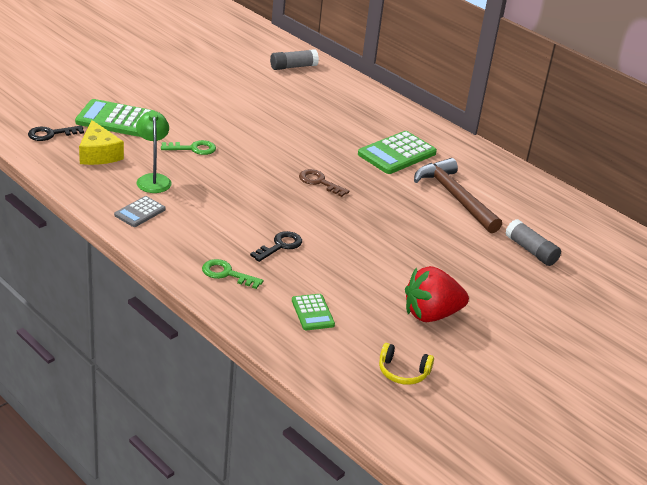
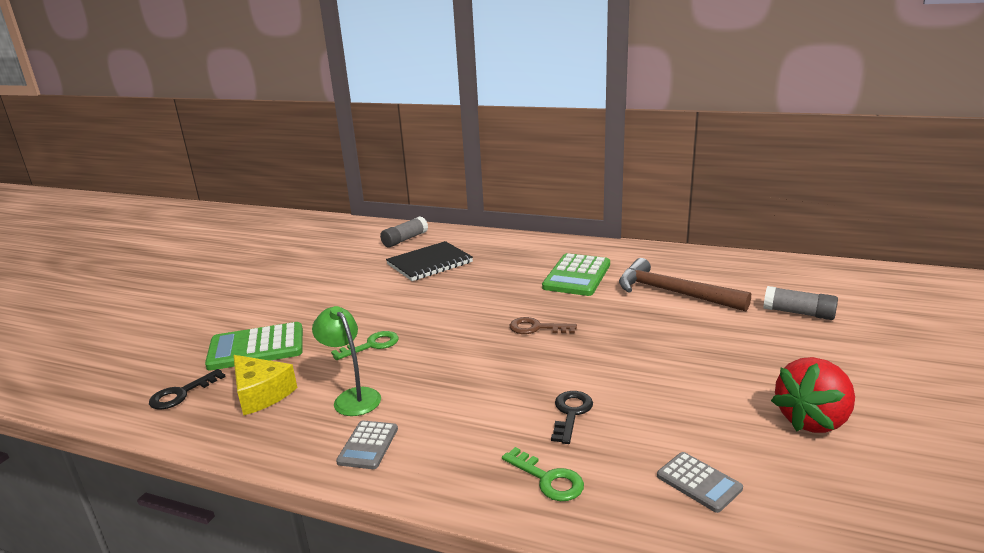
camera: 20 degrees left, 10 degrees down
green key [202,259,263,289] -> green key turned 135 degrees counterclockwise [502,447,584,501]
green calculator [292,294,335,330] -> grey calculator [657,452,743,513]
yellow headphones [379,343,434,385] -> none
none -> black notebook [386,241,473,281]

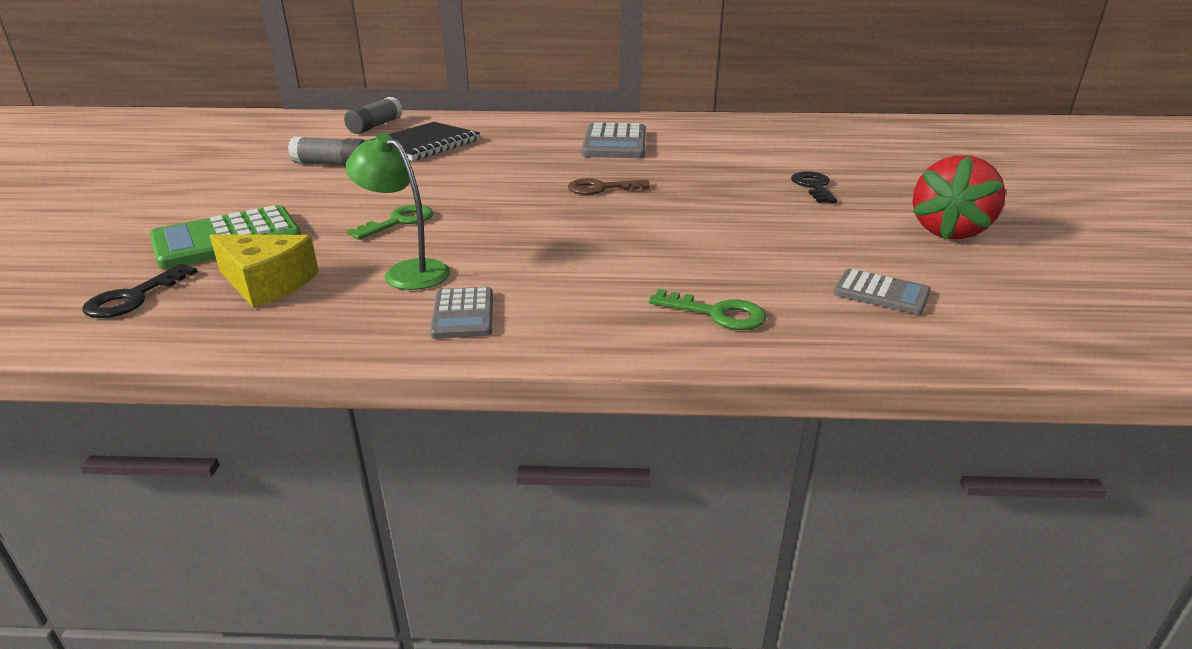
camera: 20 degrees left, 5 degrees up
green calculator [542,253,610,296] -> grey calculator [582,122,646,158]
black key [551,391,593,444] -> black key moved to [791,171,837,203]
brown hammer [619,258,751,312] -> none
grey glue stick [764,286,838,320] -> grey glue stick moved to [288,136,365,165]

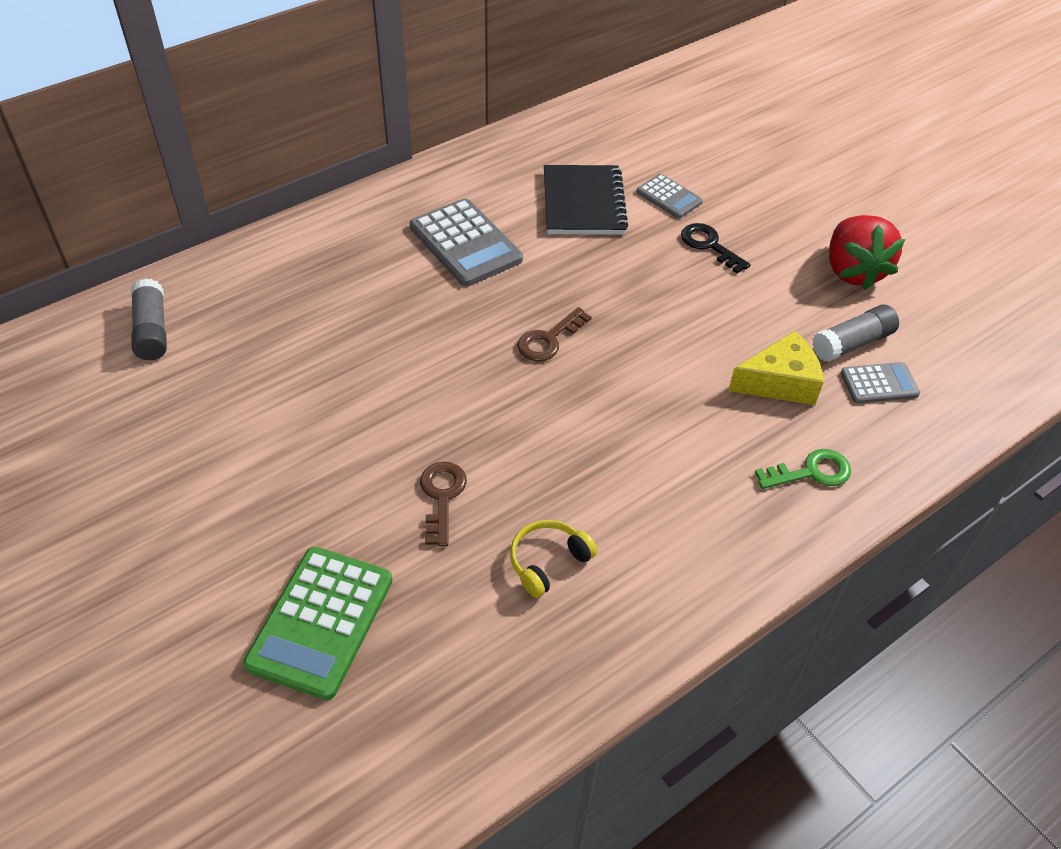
camera: 40 degrees left, 20 degrees up
black key [82,264,198,318] -> none
yellow cheese [210,234,319,308] -> yellow cheese moved to [728,331,823,405]
grey glue stick [288,136,365,165] -> grey glue stick moved to [812,304,899,362]
green lamp [345,134,450,290] -> yellow headphones [510,520,597,598]
green key [347,205,434,240] -> brown key [420,461,467,547]
black notebook [367,122,480,161] -> black notebook moved to [544,165,629,235]
grey calculator [430,287,493,339] -> grey calculator moved to [636,174,703,219]

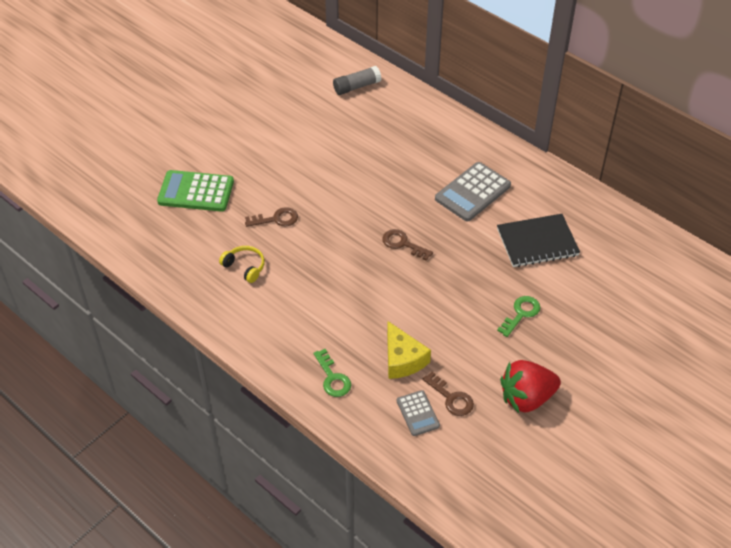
camera: 80 degrees right, 0 degrees up
grey calculator [636,174,703,219] -> none
black key [681,223,751,274] -> green key [497,296,541,337]
grey glue stick [812,304,899,362] -> brown key [423,372,474,416]

